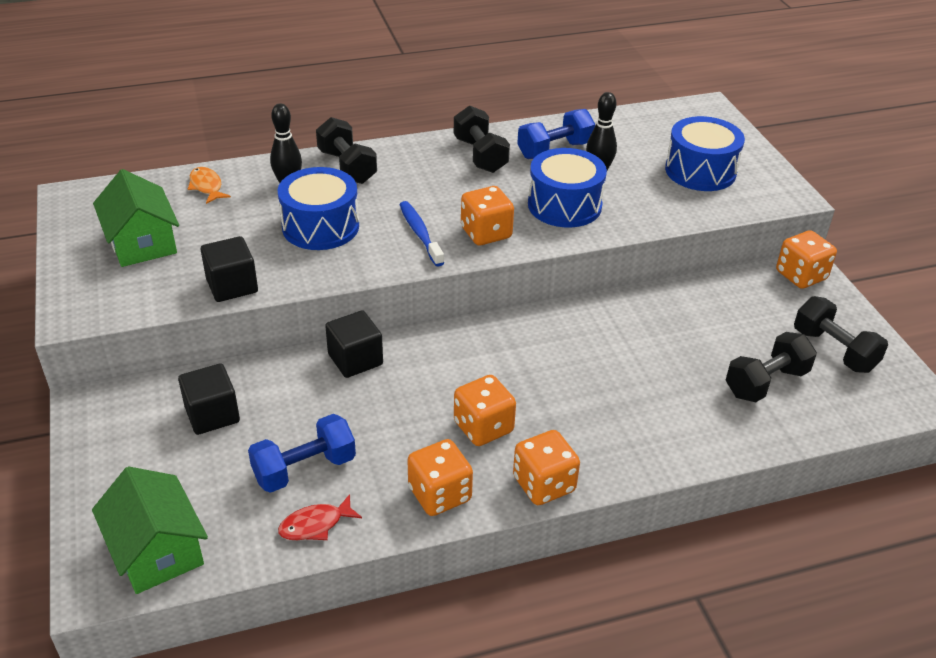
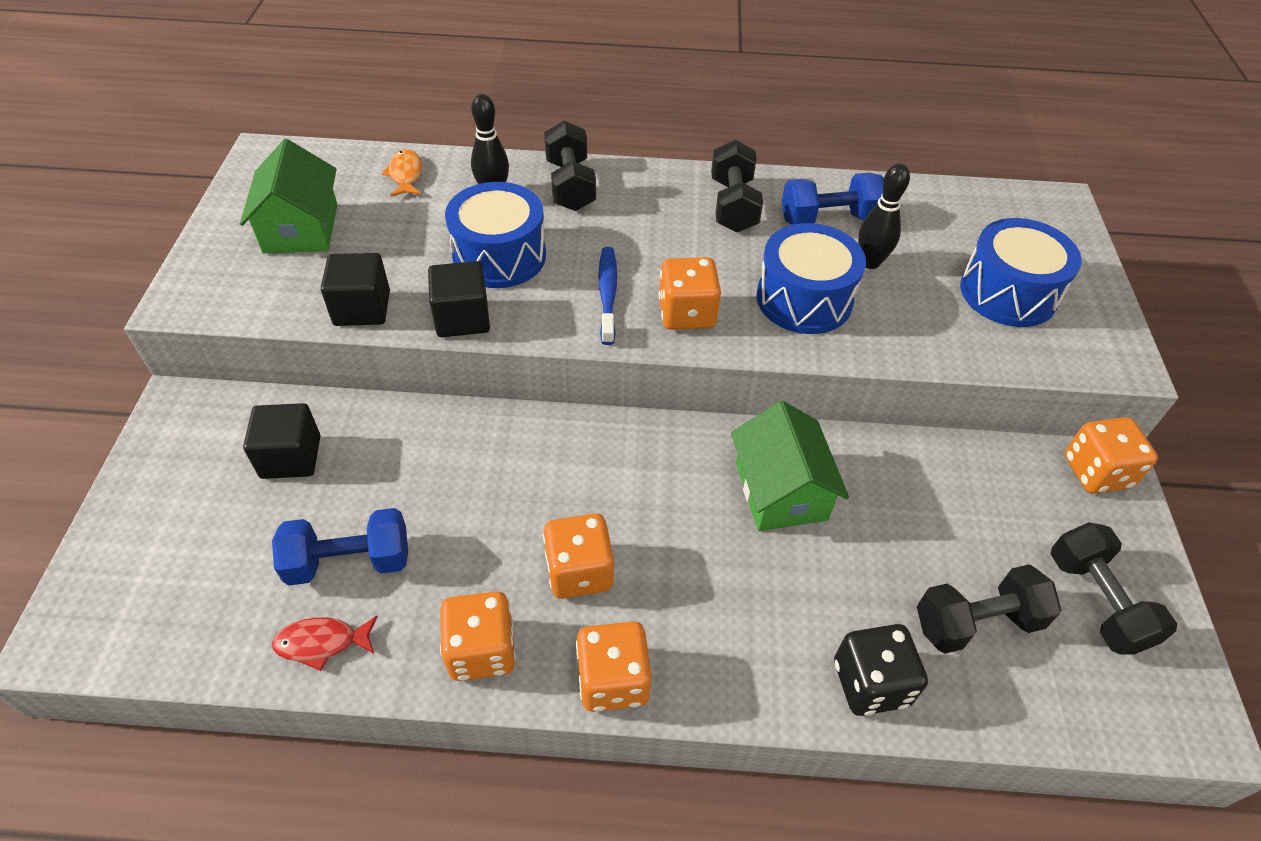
camera: 20 degrees right, 10 degrees up
green house [92,467,208,594] -> green house moved to [731,401,849,531]
black cube [325,310,383,378] -> black cube moved to [428,261,490,337]
none -> black dice [834,624,928,716]

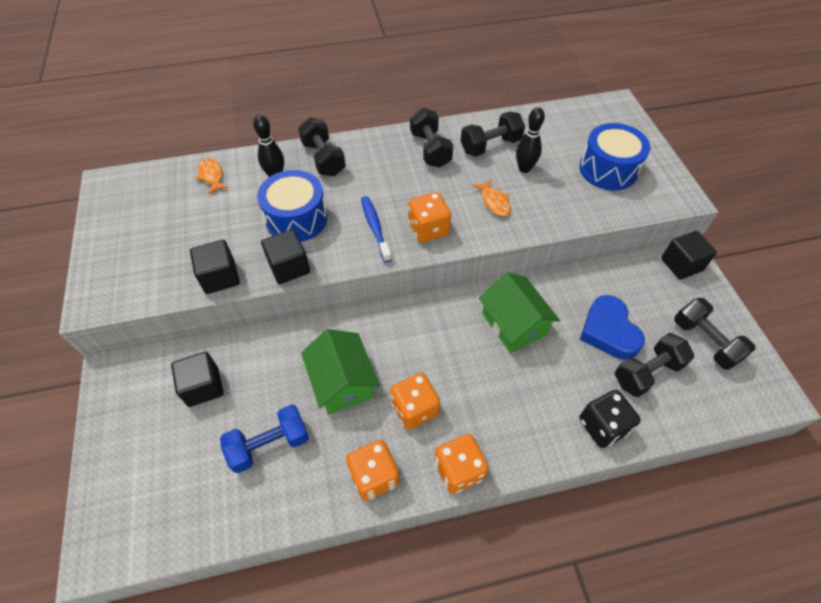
camera: 15 degrees left, 5 degrees up
green house [240,139,337,254] -> green house moved to [301,329,379,414]
red fish [272,616,378,671] -> none
blue drum [756,223,866,334] -> orange fish [473,180,511,216]
blue dumbbell [782,172,884,225] -> black dumbbell [461,112,525,156]
orange dice [1065,417,1158,494] -> black cube [661,231,717,280]
none -> blue heart [580,295,645,360]

